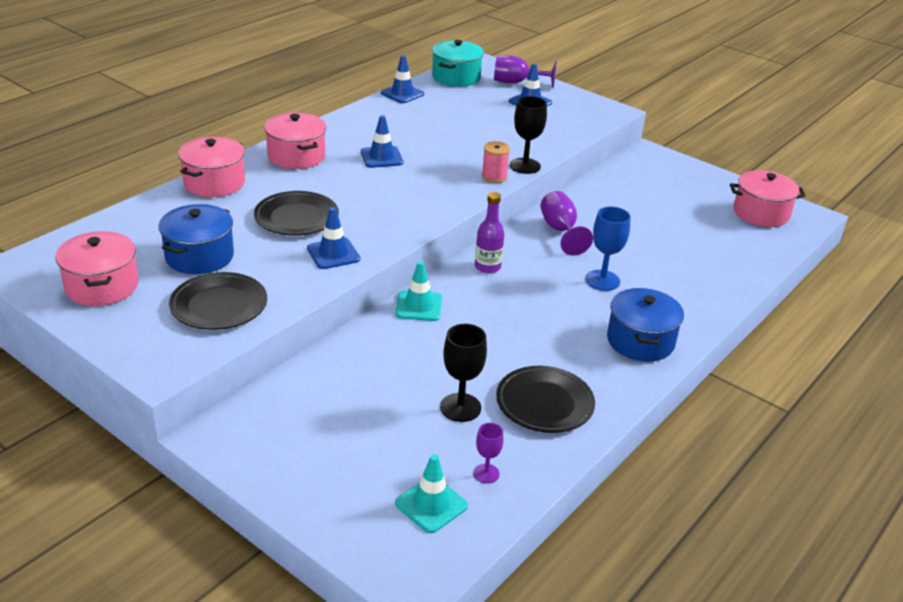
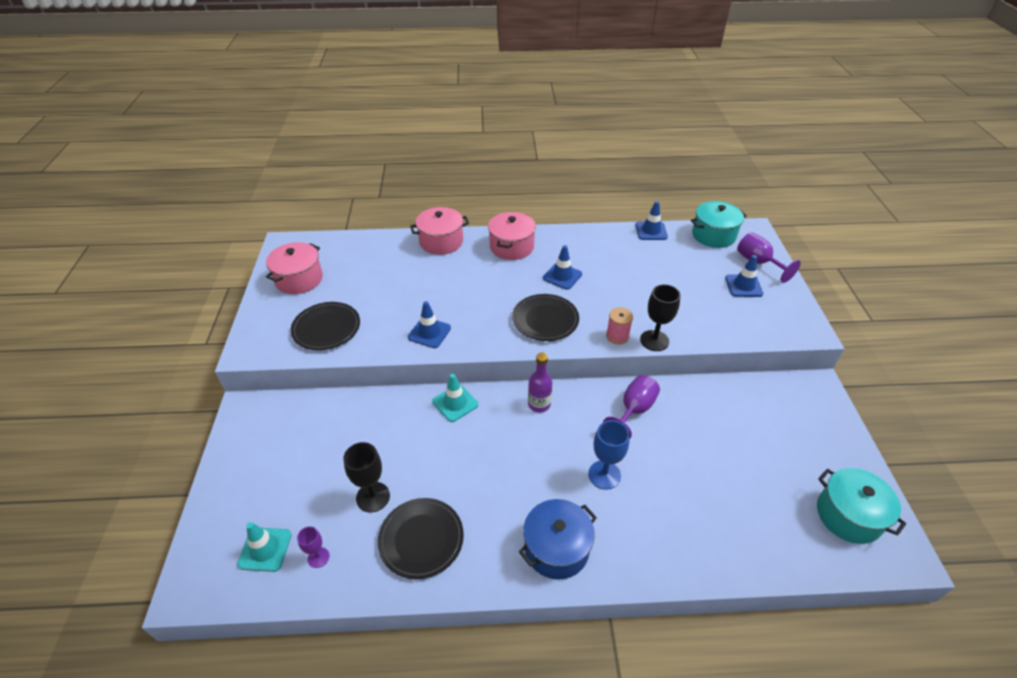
camera: 50 degrees right, 10 degrees up
blue pot [159,204,234,274] -> none
black plate [254,191,339,235] -> black plate moved to [512,294,579,341]
pink pot [730,170,806,227] -> turquoise pot [817,468,906,544]

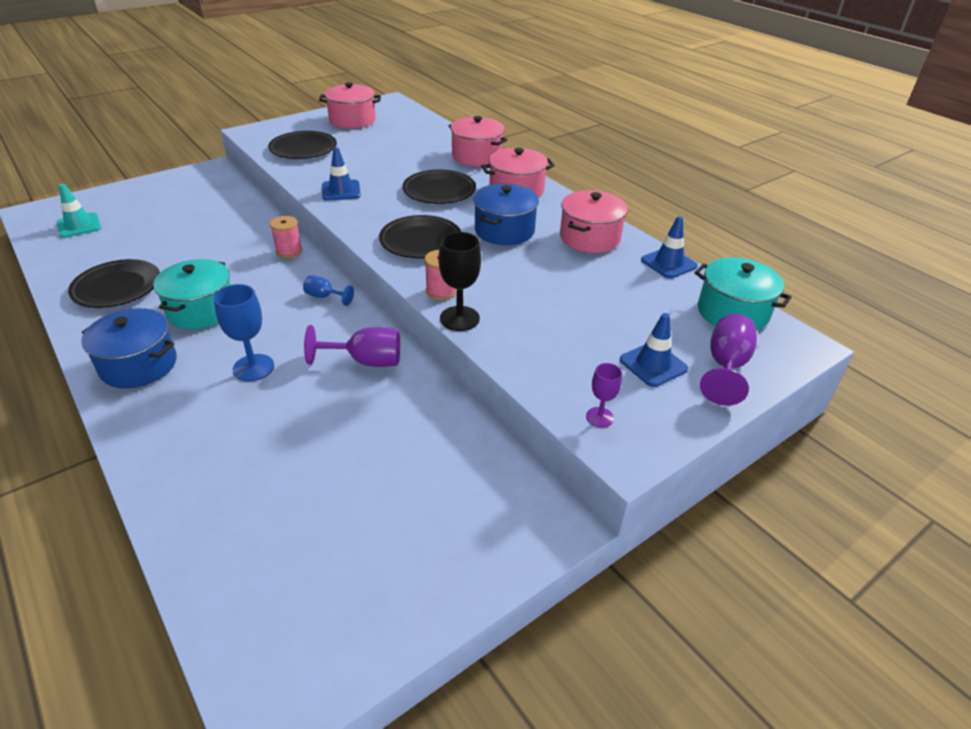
camera: 55 degrees right, 5 degrees down
purple goblet [297,526,329,568] -> purple goblet moved to [586,363,622,428]
black goblet [344,442,390,512] -> none
turquoise traffic cone [432,374,478,422] -> pink spool [270,216,302,258]
purple bottle [528,353,553,412] -> blue goblet [303,275,354,306]
blue traffic cone [543,245,582,290] -> blue pot [473,184,539,245]
turquoise pot [817,468,906,544] -> turquoise pot moved to [153,259,231,330]
none -> black plate [402,170,476,204]
none -> pink pot [560,190,628,253]

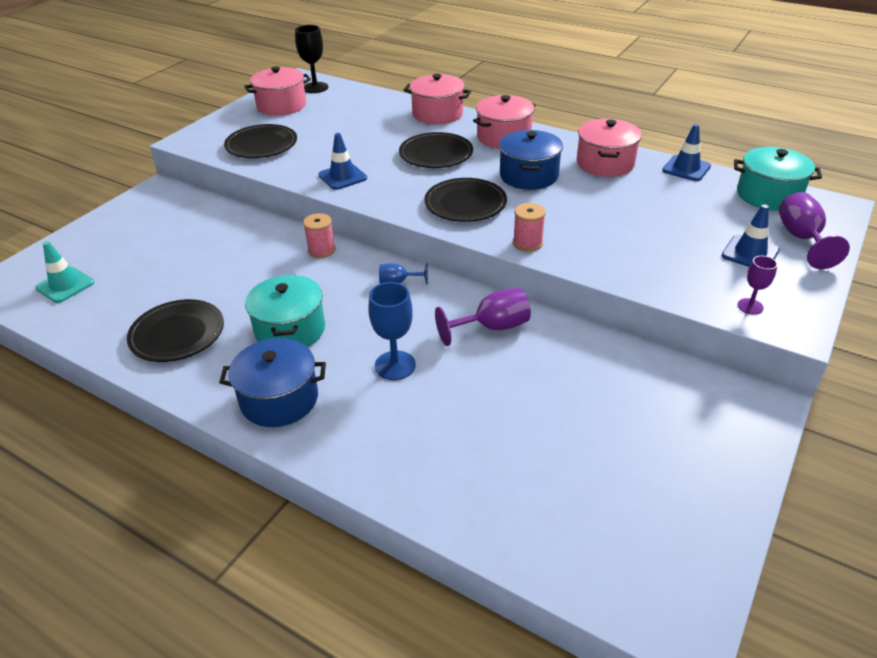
camera: 20 degrees left, 0 degrees up
black goblet [438,232,481,331] -> black goblet moved to [295,25,328,93]

